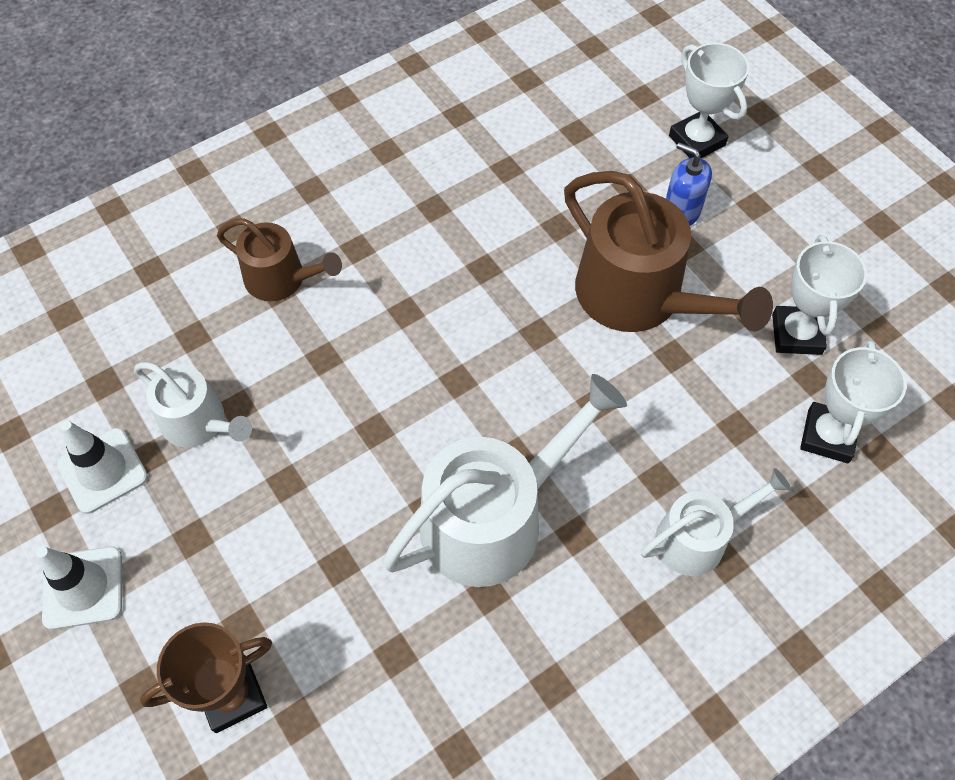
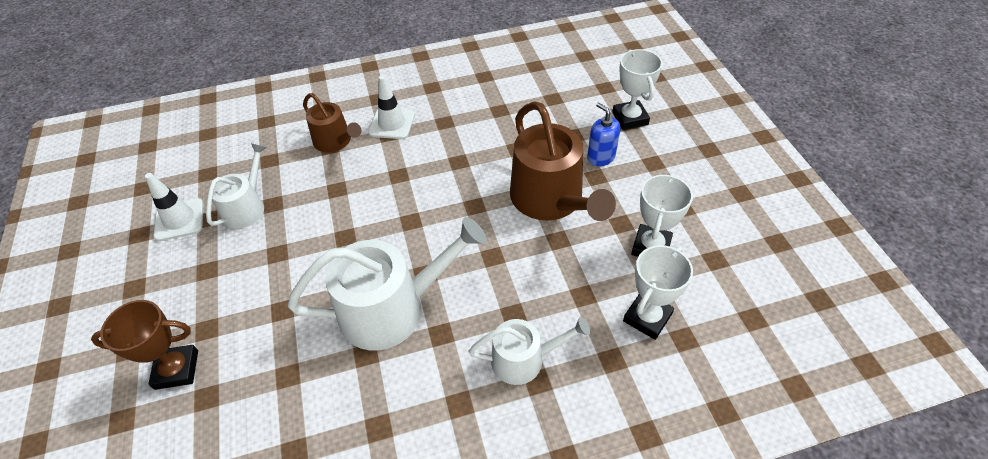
camera: 20 degrees right, 10 degrees down
white traffic cone [36,546,122,630] -> white traffic cone moved to [368,75,415,139]
white watering can [134,362,252,447] -> white watering can turned 120 degrees counterclockwise [206,143,267,229]

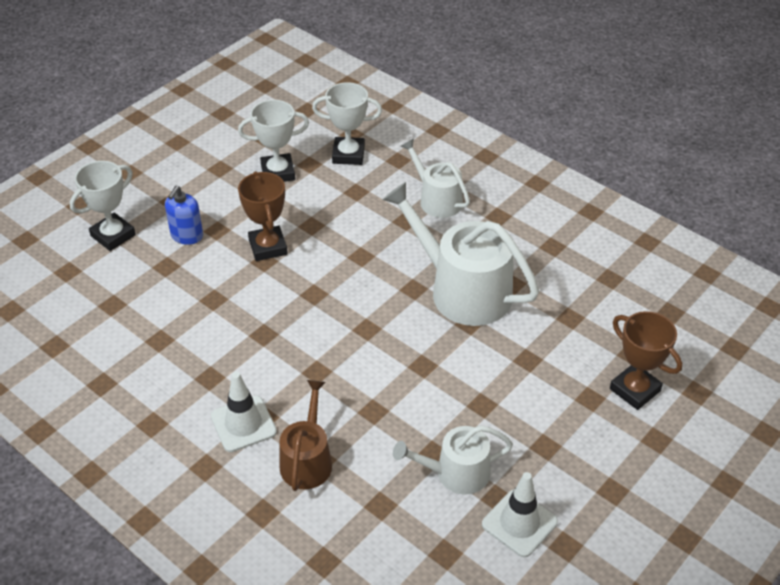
camera: 125 degrees left, 5 degrees down
brown watering can [510,101,616,221] -> brown trophy [238,171,288,261]

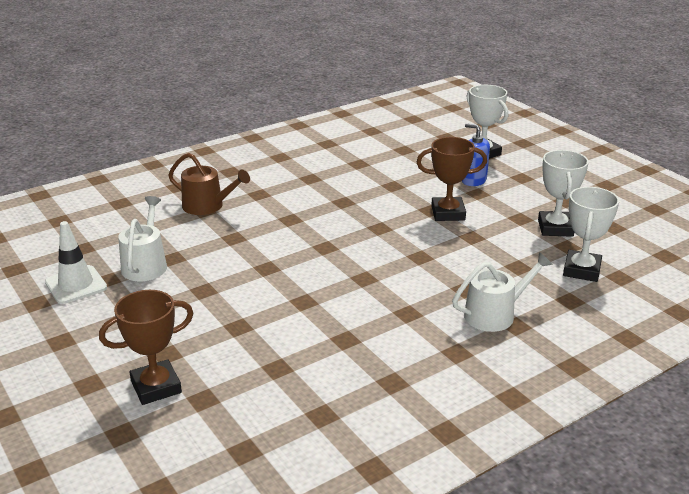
camera: 105 degrees right, 15 degrees down
white traffic cone [211,372,277,452] -> none
white watering can [382,182,539,326] -> none

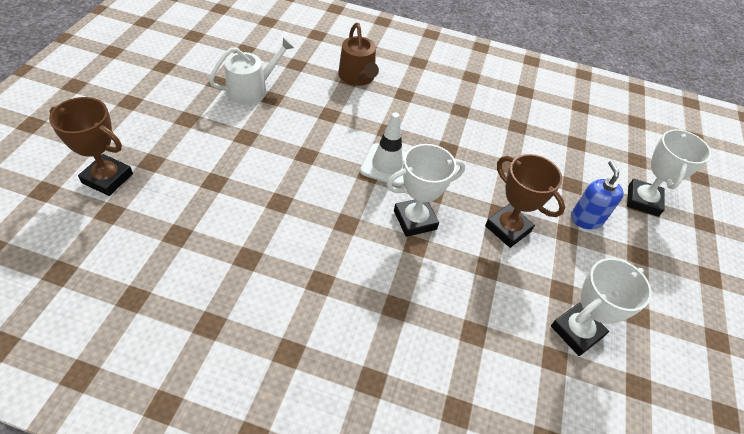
camera: 45 degrees right, 20 degrees up
white traffic cone [45,221,107,304] -> white traffic cone moved to [360,113,406,186]
white watering can [452,252,553,332] -> none
white trophy [563,187,619,282] -> white trophy moved to [387,144,465,237]

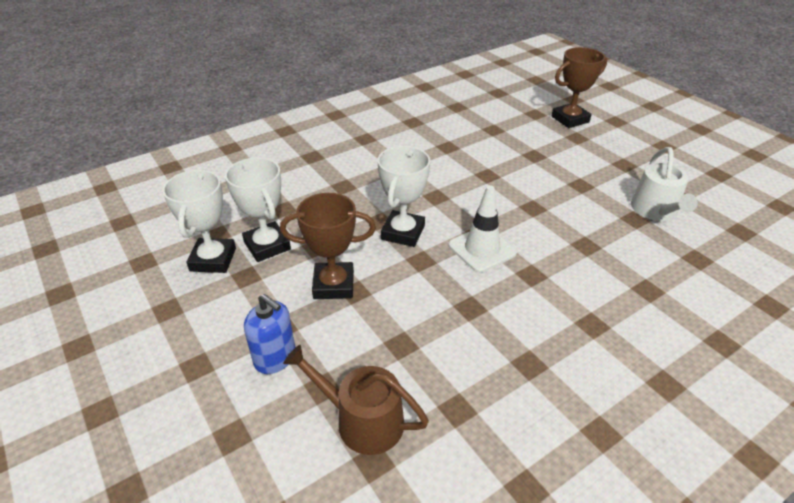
camera: 135 degrees right, 10 degrees down
brown watering can [338,23,379,86] -> brown watering can moved to [283,345,429,455]
white trophy [627,129,711,217] -> white trophy moved to [225,158,291,262]

